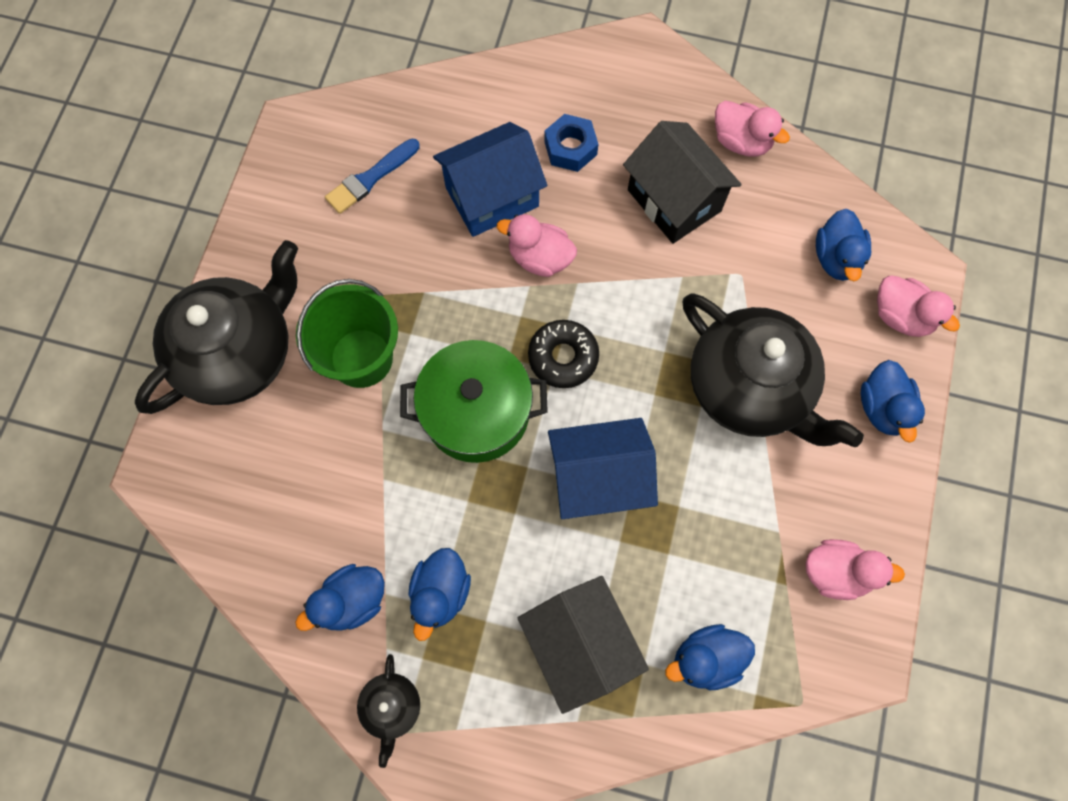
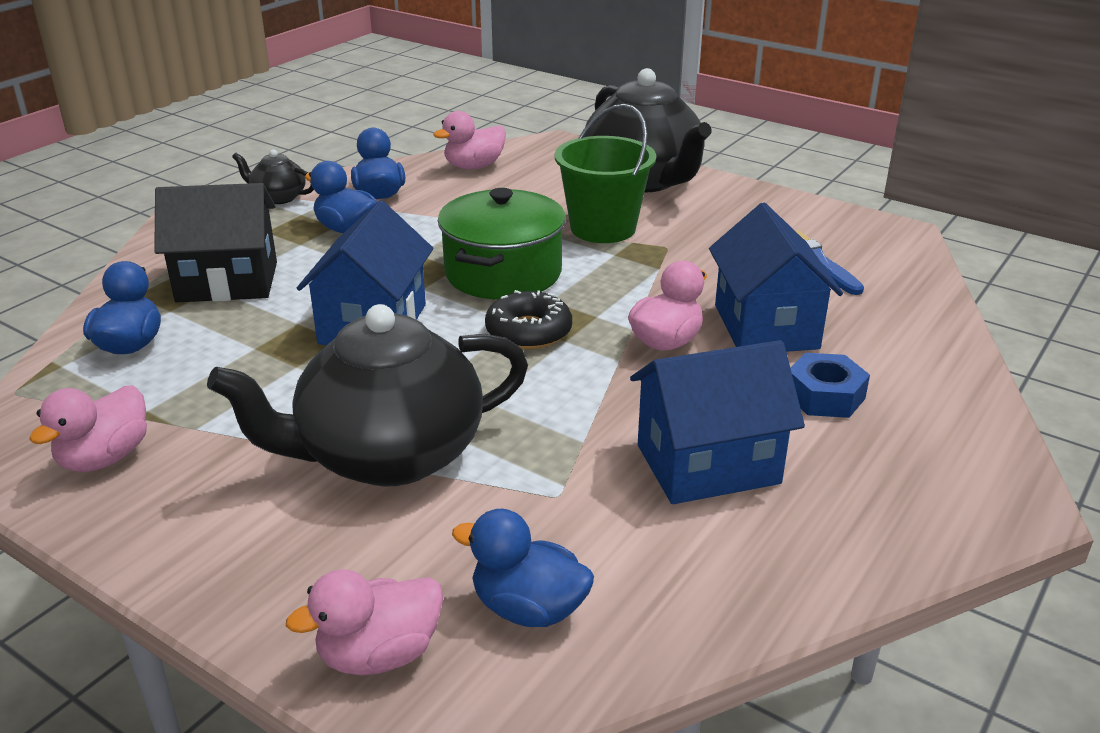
camera: 110 degrees right, 40 degrees down
black house [623,121,742,244] -> blue house [630,340,805,504]
pink duck [715,101,790,157] -> pink duck moved to [433,111,506,169]
blue duck [861,360,925,443] -> none

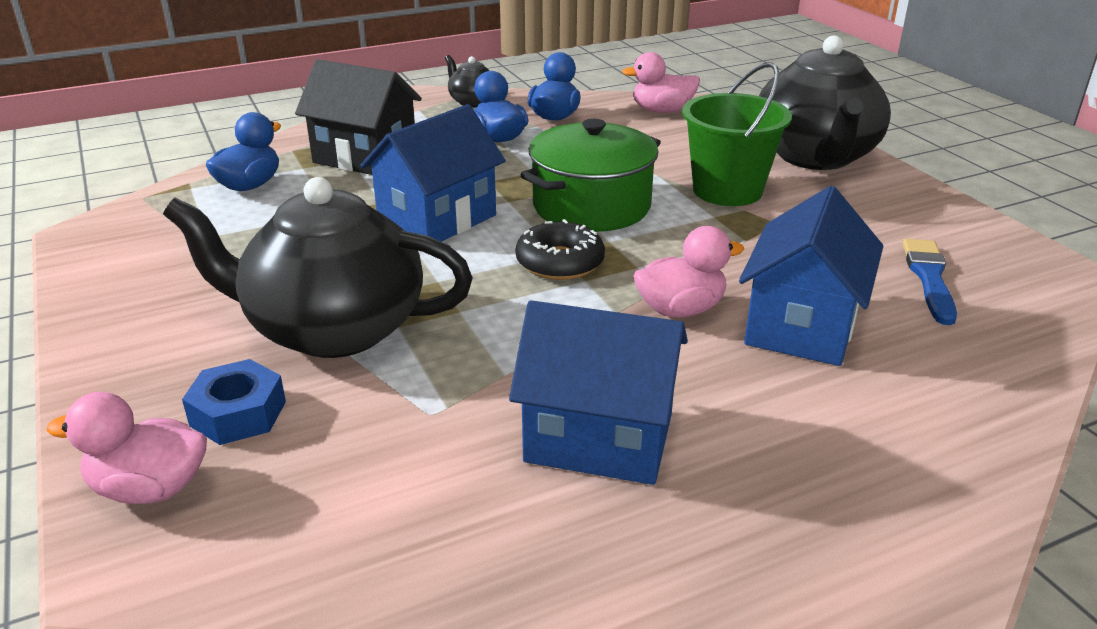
camera: 30 degrees right, 0 degrees up
pink duck [29,385,147,472] -> none
blue duck [452,509,594,627] -> none
blue nut [790,353,870,418] -> blue nut moved to [182,359,286,445]

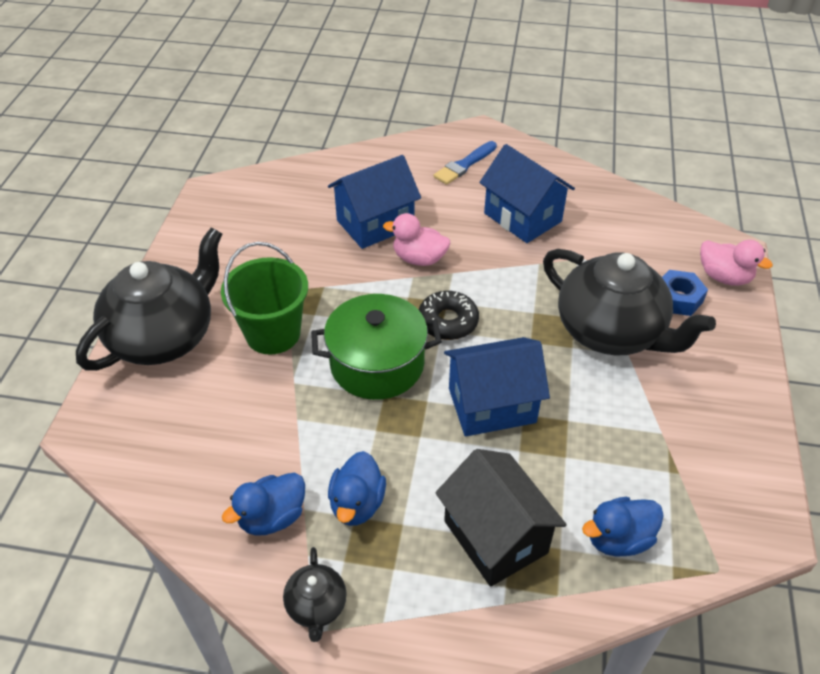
camera: 145 degrees left, 15 degrees up
pink duck [622,52,700,113] -> none
blue brush [902,239,957,325] -> blue brush moved to [434,141,497,185]

